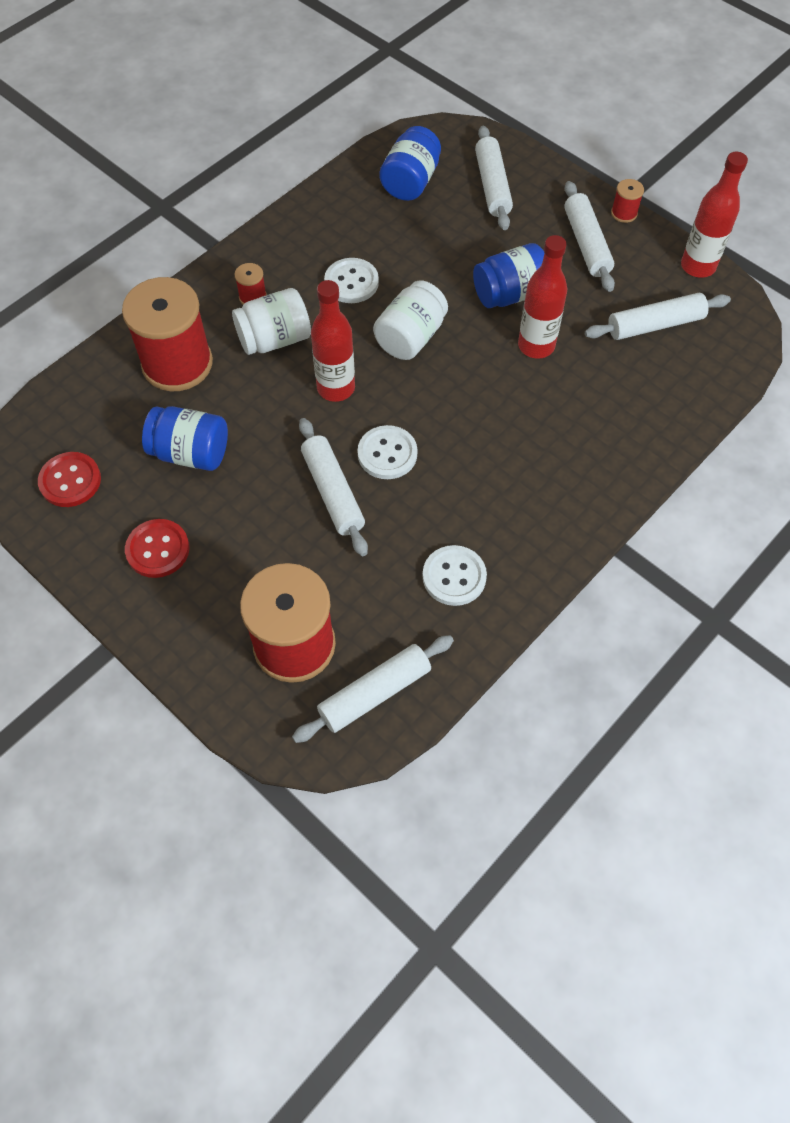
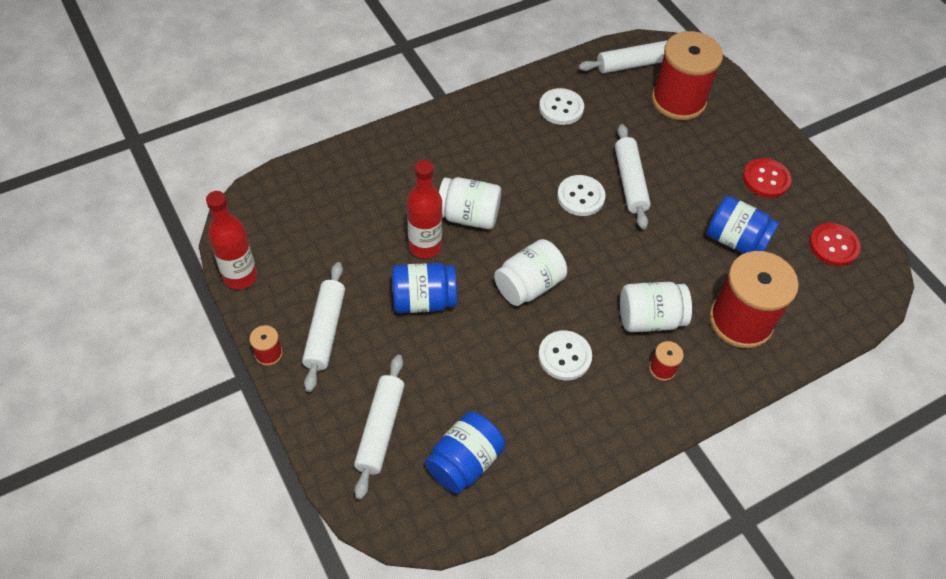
camera: 165 degrees left, 5 degrees down
red bottle [311,280,355,402] -> none
white rolling pin [585,292,731,340] -> none
none -> white jar [439,177,501,229]

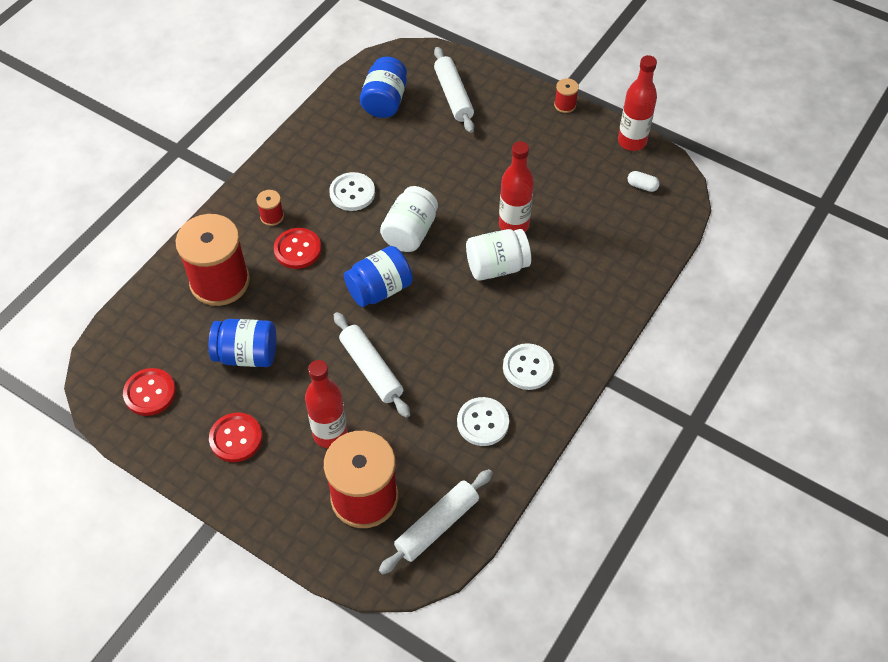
camera: 155 degrees right, 0 degrees up
white rolling pin [302,262,345,392] -> none
blue jar [392,263,457,313] -> blue jar moved to [344,246,413,307]
white button [557,175,606,216] -> white button moved to [503,343,554,390]
white jar [620,282,692,332] -> red button [274,228,321,269]
none -> red bottle [305,360,347,448]
none -> white capsule [627,171,660,192]

